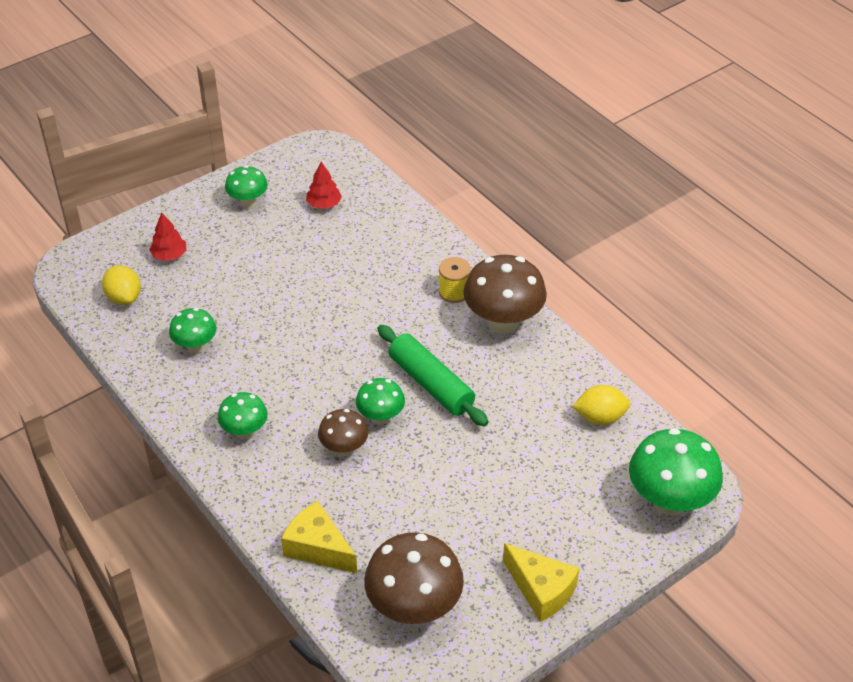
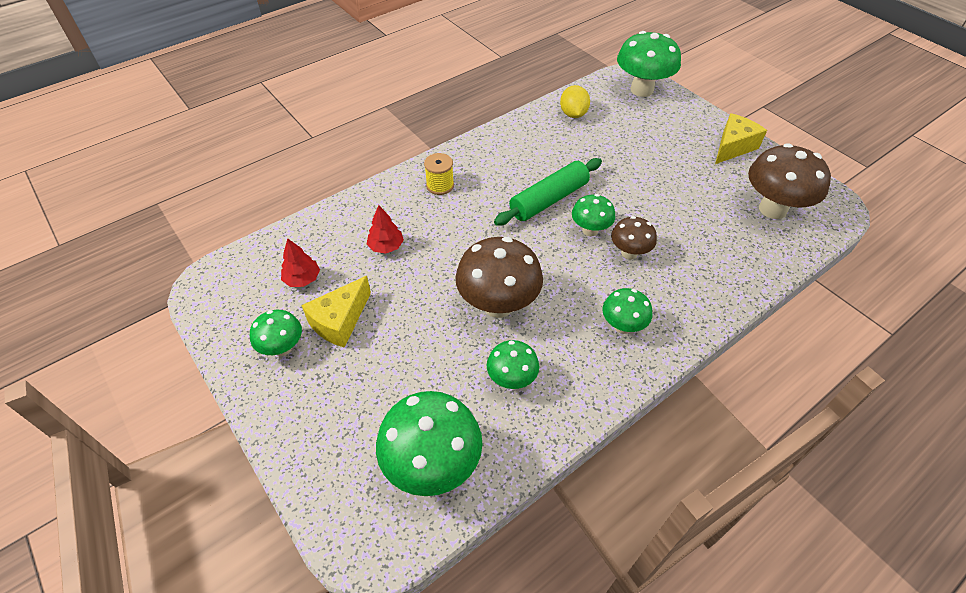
camera: 90 degrees left, 5 degrees up
yellow lemon [102,265,141,305] -> green mushroom [376,391,483,496]
red tree [149,212,186,261] -> red tree moved to [367,205,404,254]
yellow cheese [281,501,357,573] -> yellow cheese moved to [301,276,371,348]
brown mushroom [463,255,547,334] -> brown mushroom moved to [455,237,543,318]

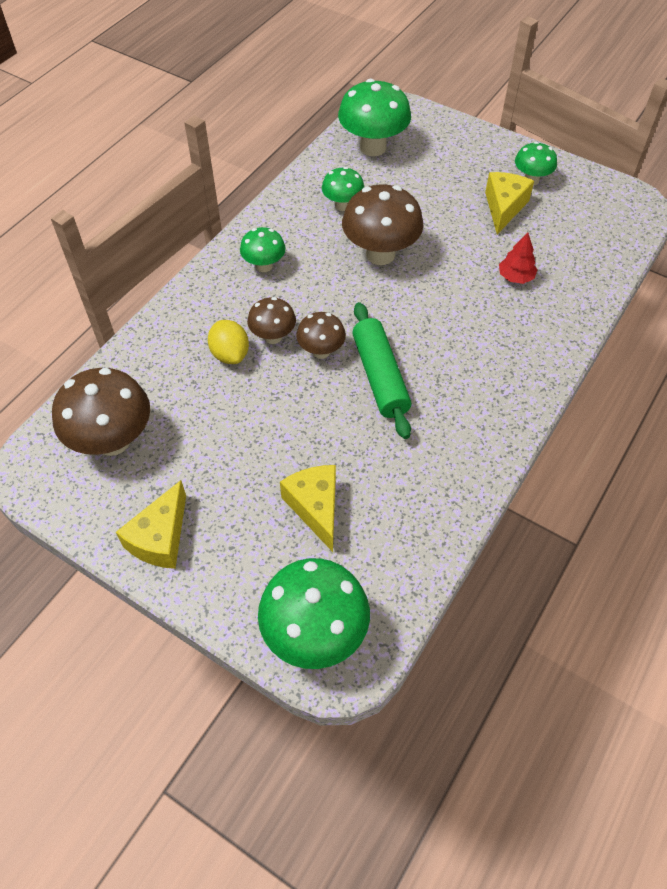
camera: 160 degrees right, 5 degrees up
red tree [281,238,320,287] -> none
yellow spool [424,153,454,195] -> none
green rolling pin [494,158,602,226] -> green rolling pin turned 45 degrees counterclockwise [352,302,411,439]
yellow lemon [560,85,590,118] -> yellow lemon moved to [208,320,249,364]
green mushroom [572,194,615,236] -> brown mushroom [296,312,346,359]
none -> yellow cheese [280,465,336,552]

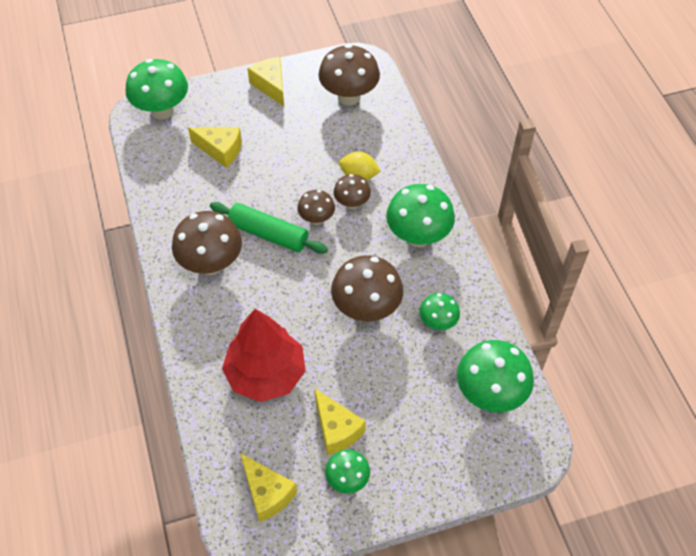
camera: 130 degrees right, 0 degrees up
green mushroom [240,227,286,272] -> green mushroom [386,184,455,247], size x1.77
red tree [499,232,537,284] -> red tree [222,309,306,402], size x2.34
none -> brown mushroom [172,211,242,275]
none -> yellow cheese [240,453,297,522]

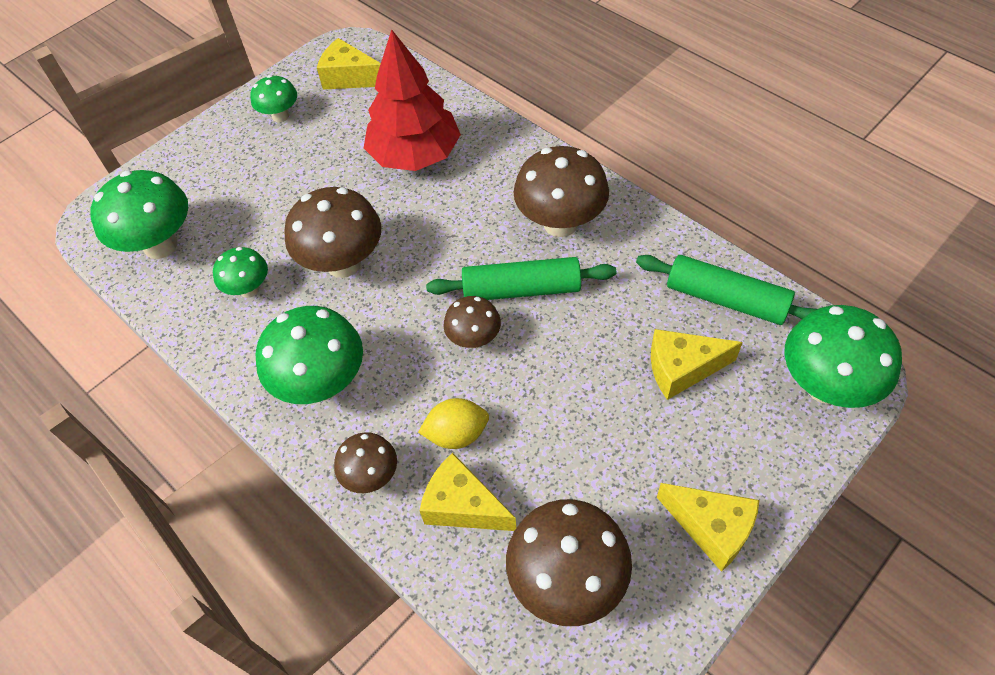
camera: 155 degrees right, 0 degrees up
yellow cheese [314,388,366,455] -> yellow cheese moved to [420,453,516,531]
brown mushroom [334,174,371,209] -> brown mushroom moved to [334,432,397,493]
none -> green rolling pin [636,255,817,325]

